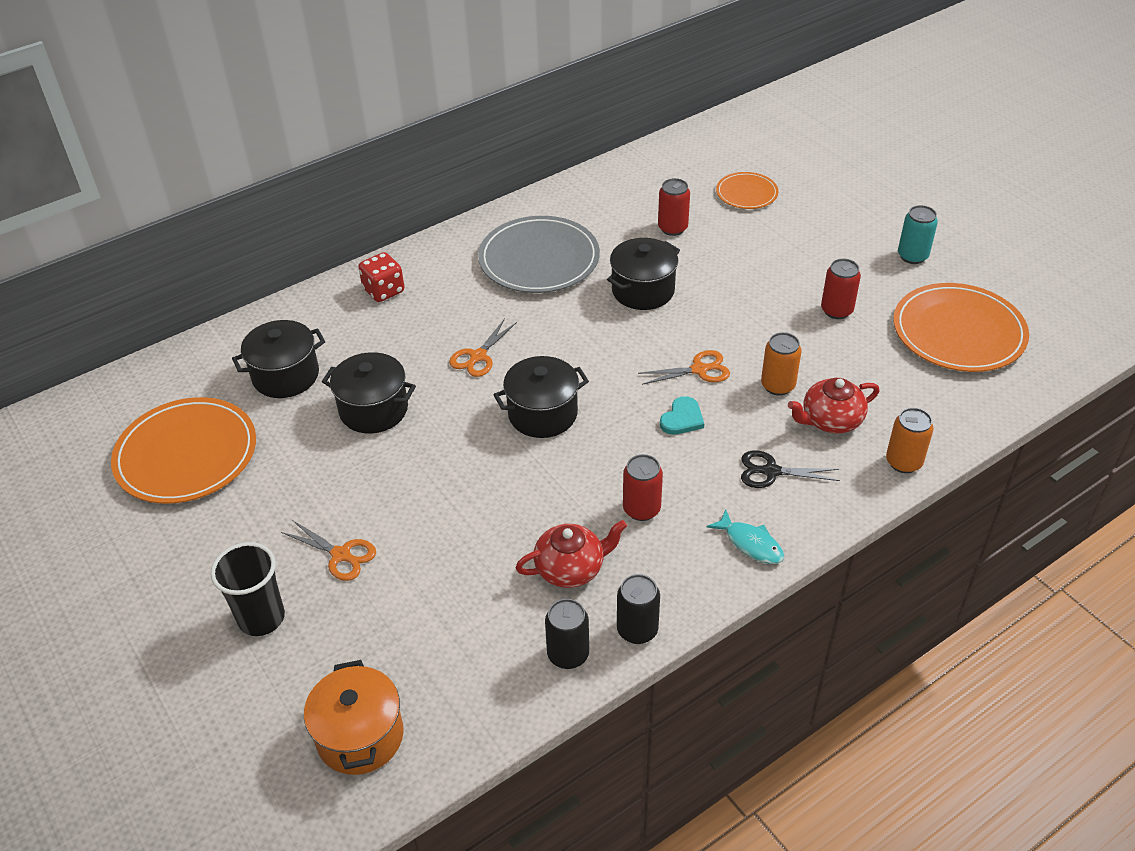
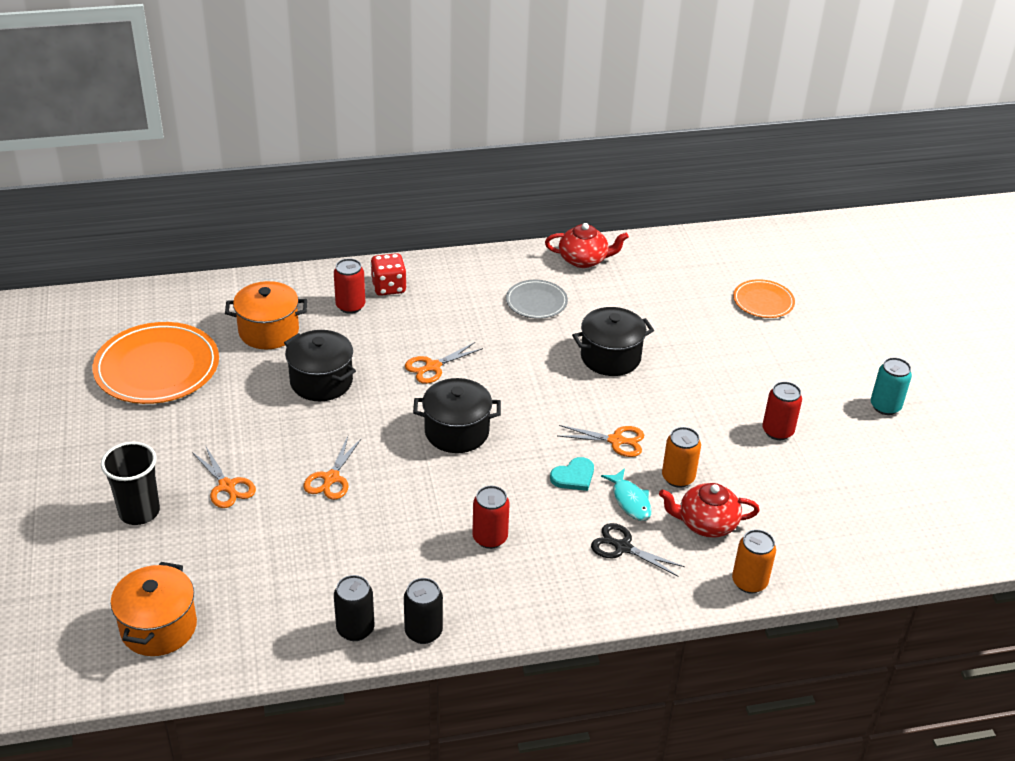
camera: 20 degrees right, 5 degrees down
black pot [232,320,325,398] -> orange pot [225,281,307,349]
grey plate [478,216,600,293] -> grey plate [506,280,568,319], size x0.54
red teapot [516,520,627,588] -> red teapot moved to [545,223,629,268]
red can [658,178,690,236] -> red can moved to [334,258,365,314]
turquoise fish [707,509,784,564] -> turquoise fish moved to [601,468,652,521]
orange plate [893,283,1029,372] -> none
none -> orange scissors [303,437,362,500]

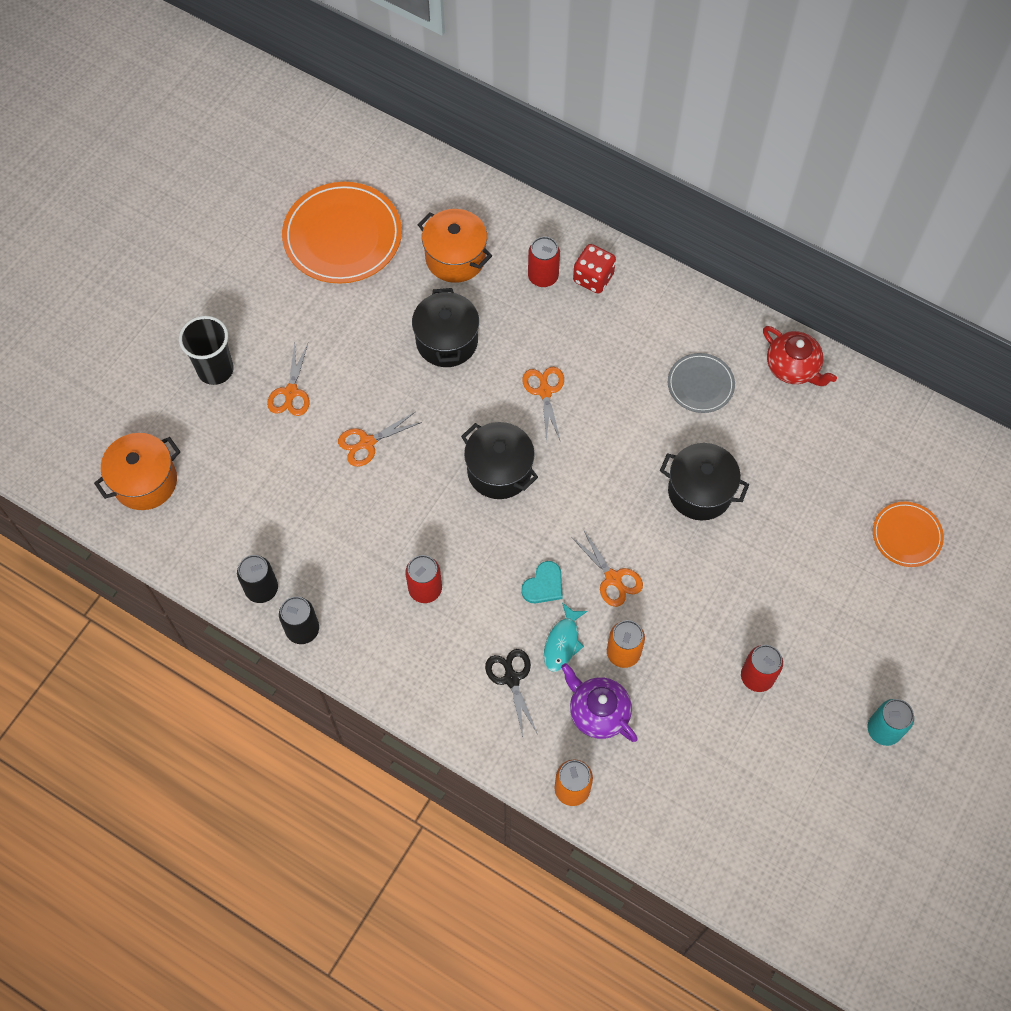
camera: 45 degrees right, 25 degrees up
orange scissors [405,342,483,384] -> orange scissors turned 75 degrees clockwise [522,367,564,441]
turquoise heart [550,457,594,491] -> turquoise heart turned 60 degrees counterclockwise [521,561,563,603]
red teapot [659,483,760,538] -> purple teapot [561,663,638,742]

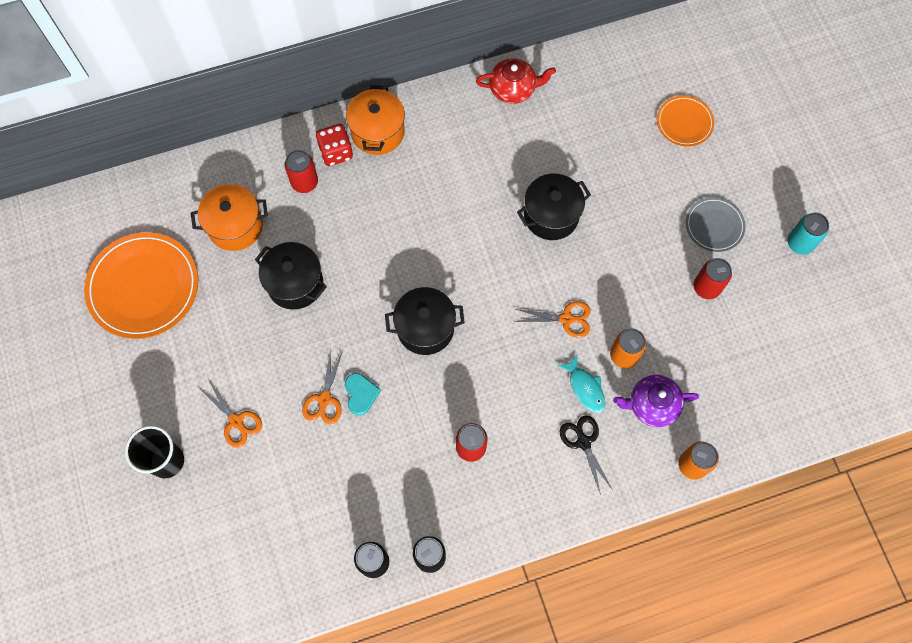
camera: 50 degrees left, 5 degrees up
orange pot [94,433,180,510] -> orange pot moved to [346,85,405,155]
black scissors [485,649,537,737] -> black scissors turned 45 degrees clockwise [560,416,613,495]
turquoise heart [521,561,563,603] -> turquoise heart moved to [345,373,381,415]
orange scissors [522,367,564,441] -> none
grey plate [668,353,735,413] -> grey plate moved to [686,197,746,252]

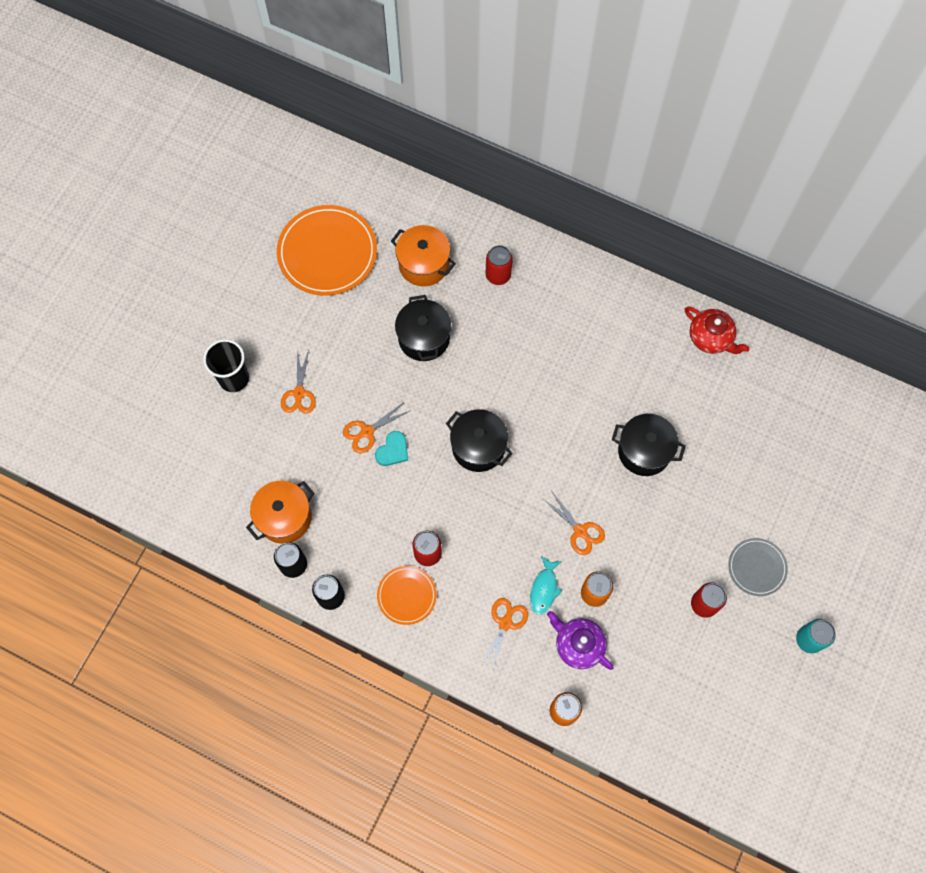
camera: 45 degrees right, 0 degrees up
red dice [316,124,353,166] -> none
orange pot [346,85,405,155] -> orange pot moved to [246,481,315,544]
black scissors [560,416,613,495] -> orange scissors [480,598,528,671]
orange plate [657,96,714,147] -> orange plate moved to [377,566,437,625]

